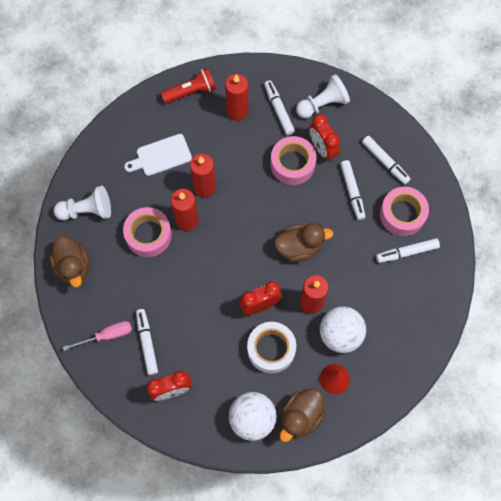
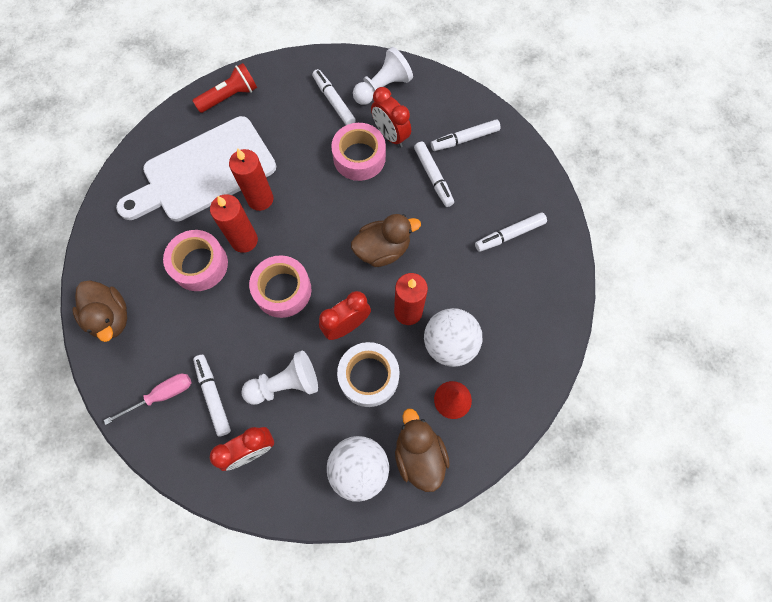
camera: 10 degrees left, 0 degrees up
white pawn [53,186,111,220] -> white pawn moved to [242,350,318,405]
white cutting board [124,134,192,176] -> white cutting board [116,116,276,221], size x1.98
red candle [225,74,248,121] -> none
brown duck [280,388,325,442] -> brown duck turned 135 degrees clockwise [395,409,450,492]
white marker [362,136,411,184] -> white marker turned 120 degrees clockwise [431,119,501,151]
pink tape [380,187,429,236] -> pink tape moved to [249,255,311,318]

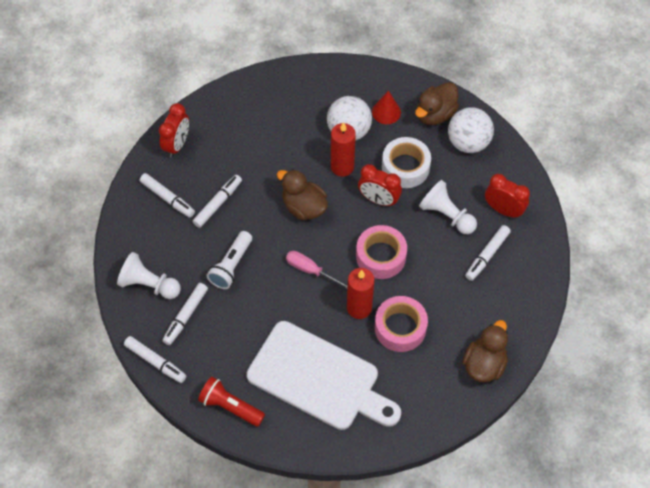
camera: 120 degrees left, 10 degrees down
pink screwdriver [104,374,191,425] -> pink screwdriver moved to [286,251,348,289]
red candle [229,148,273,211] -> none
pink tape [331,123,386,181] -> white flashlight [207,231,252,289]
red clock [371,87,411,147] -> red clock moved to [159,103,189,157]
white marker [475,212,547,252] -> white marker moved to [124,336,186,383]

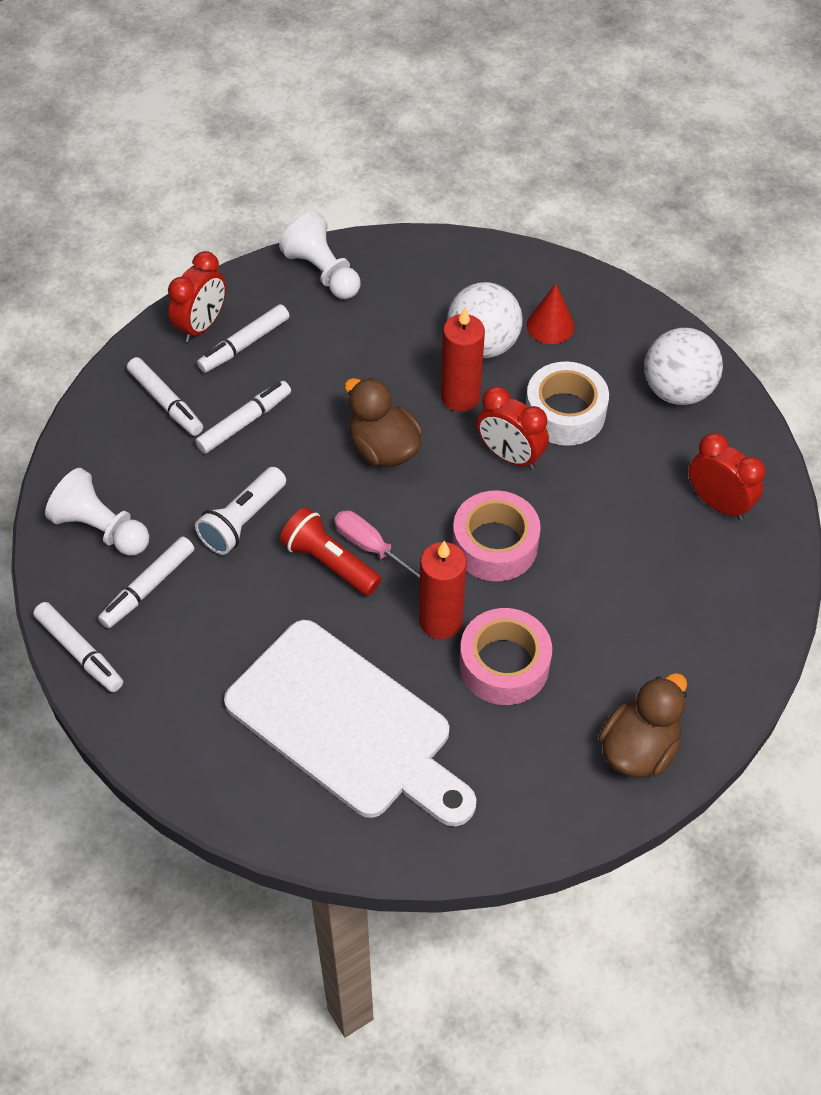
camera: 10 degrees right, 5 degrees down
red flashlight [198,377,265,427] -> red flashlight moved to [280,507,382,596]
brown duck [415,82,459,125] -> none
white pawn [419,180,477,234] -> white pawn moved to [279,212,360,299]
white marker [465,225,511,281] -> white marker moved to [197,304,289,373]

